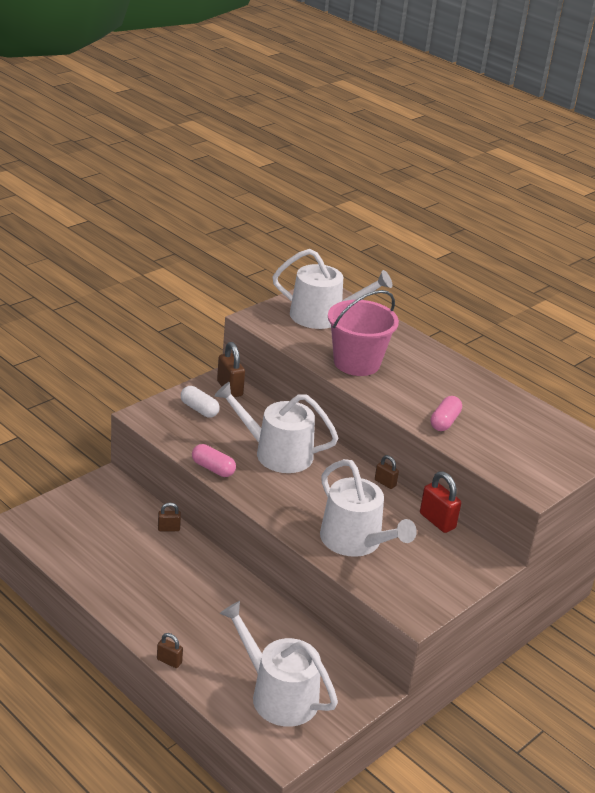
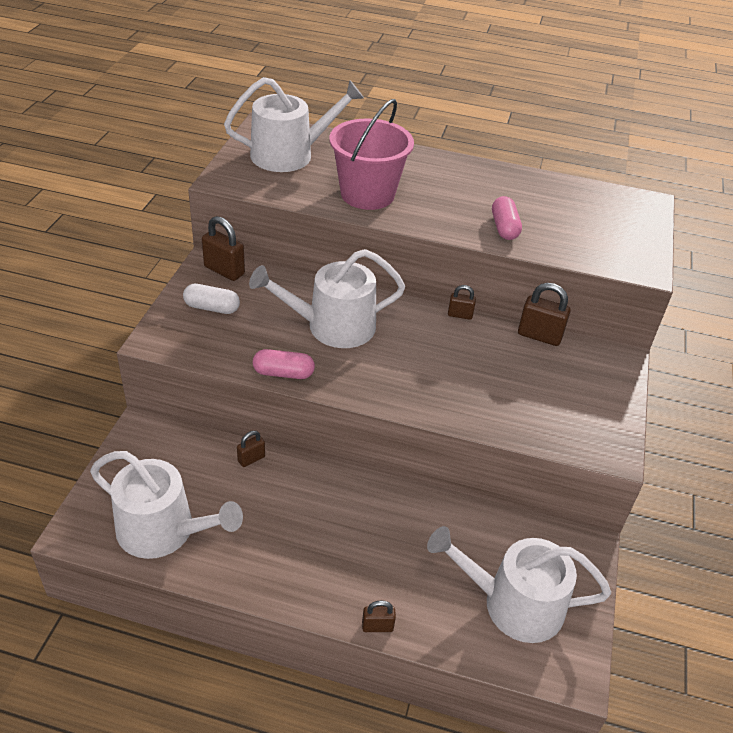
camera: 30 degrees left, 10 degrees up
white watering can [320,459,417,557] -> white watering can moved to [90,451,243,559]
red padlock [420,471,461,533] -> brown padlock [518,283,571,346]

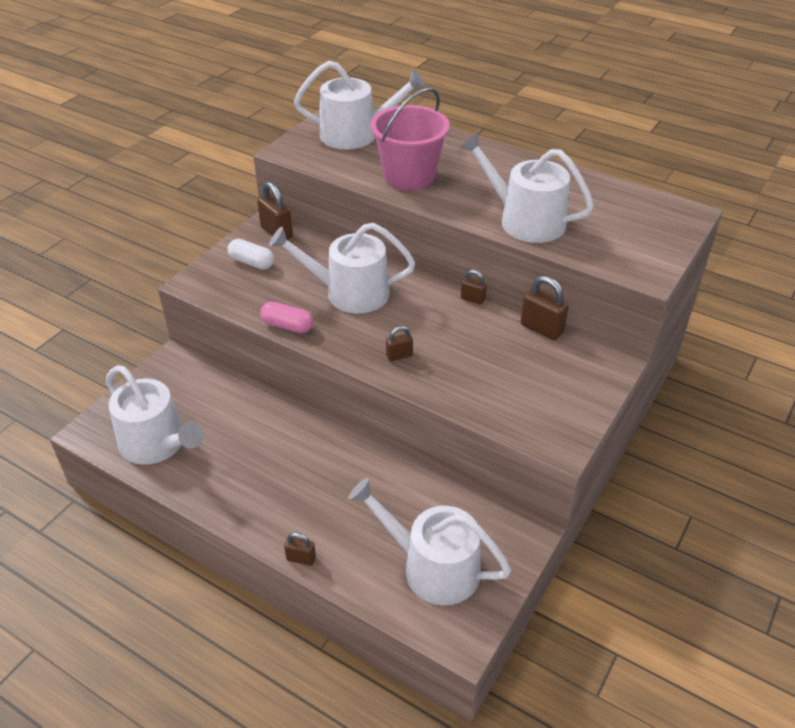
camera: 20 degrees right, 0 degrees up
brown padlock [237,431,265,467] -> brown padlock moved to [386,326,413,361]
pink capsule [492,196,522,240] -> white watering can [460,132,594,243]

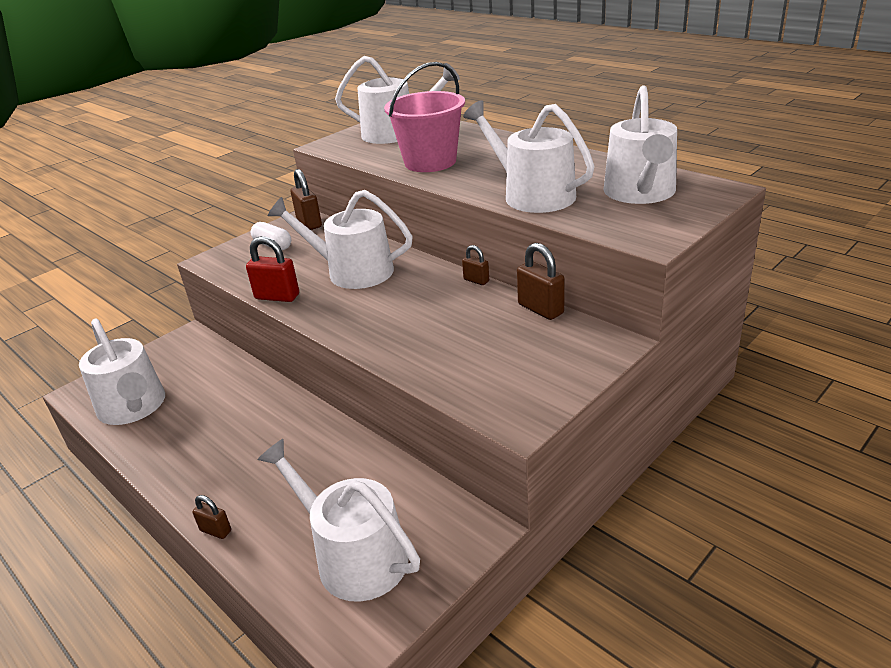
camera: 15 degrees right, 10 degrees down
pink capsule [260,302,313,333] -> red padlock [246,236,299,302]
brown padlock [386,326,413,361] -> none
none -> white watering can [603,85,677,204]

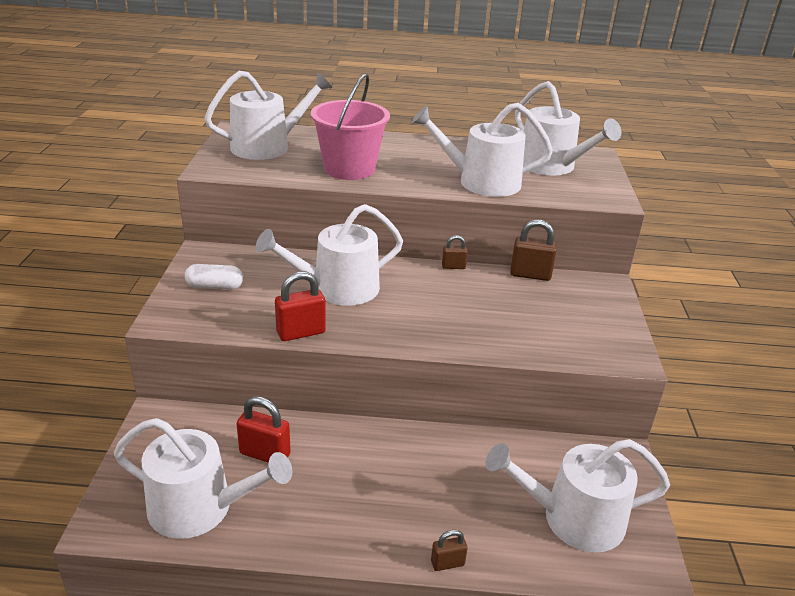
camera: 45 degrees left, 0 degrees up
brown padlock [290,169,322,230] -> none
none -> red padlock [237,396,291,463]

